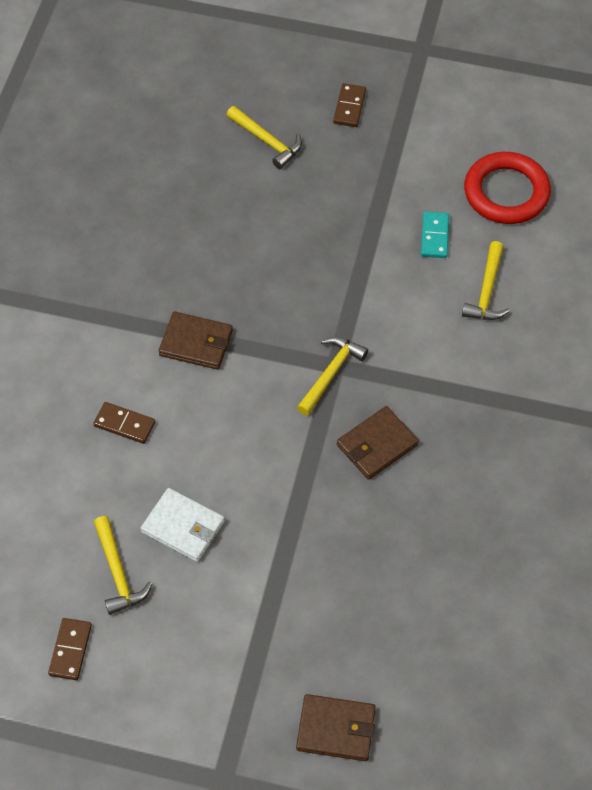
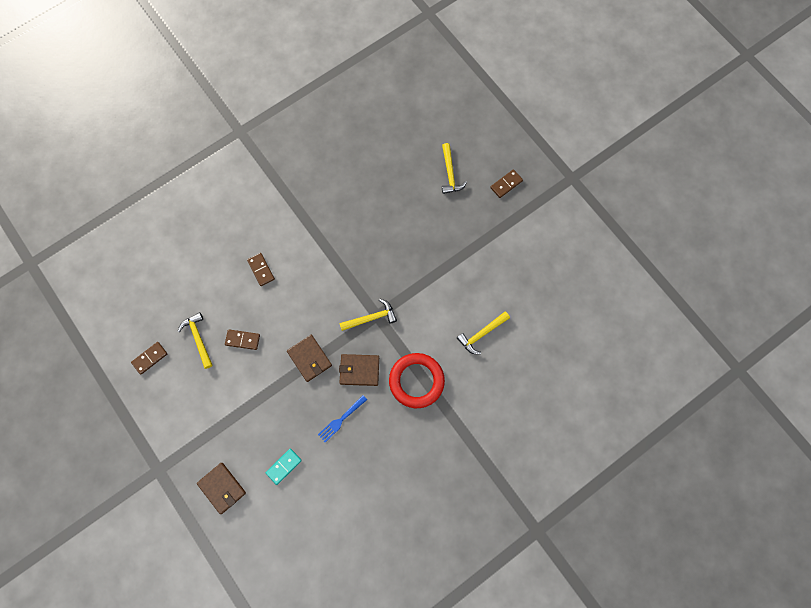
camera: 40 degrees right, 15 degrees up
yellow hammer [94,516,153,615] -> yellow hammer turned 135 degrees clockwise [178,312,213,369]
white wallet [140,488,225,562] -> brown domino [225,330,260,350]
brown wallet [158,311,233,370] -> brown wallet moved to [287,335,332,382]
turquoise domino [421,212,449,258] -> turquoise domino moved to [266,449,302,485]
red ring [464,152,551,224] -> red ring moved to [389,353,445,408]
none -> blue fork [318,395,367,442]

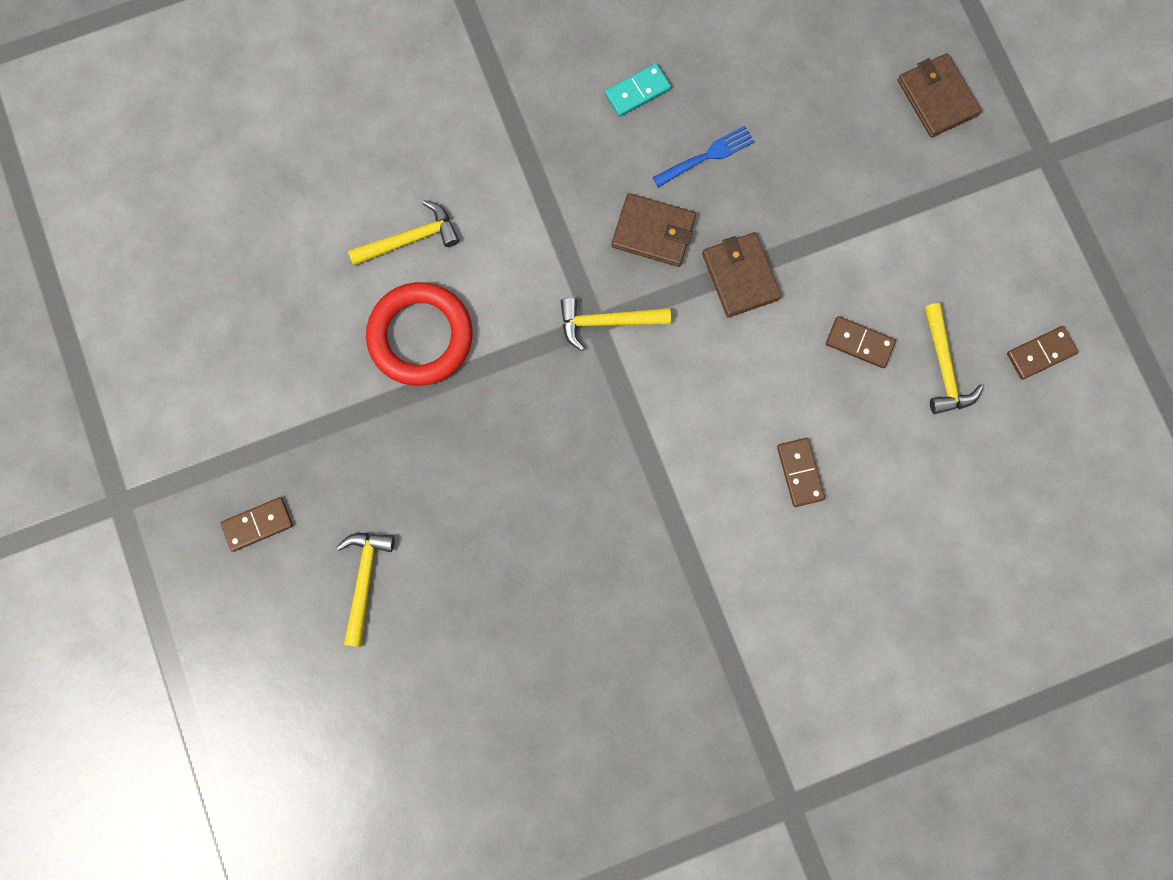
camera: 165 degrees left, 5 degrees up
turquoise domino [266,449,302,485] -> turquoise domino moved to [605,63,671,117]
red ring [389,353,445,408] -> red ring moved to [366,282,473,386]

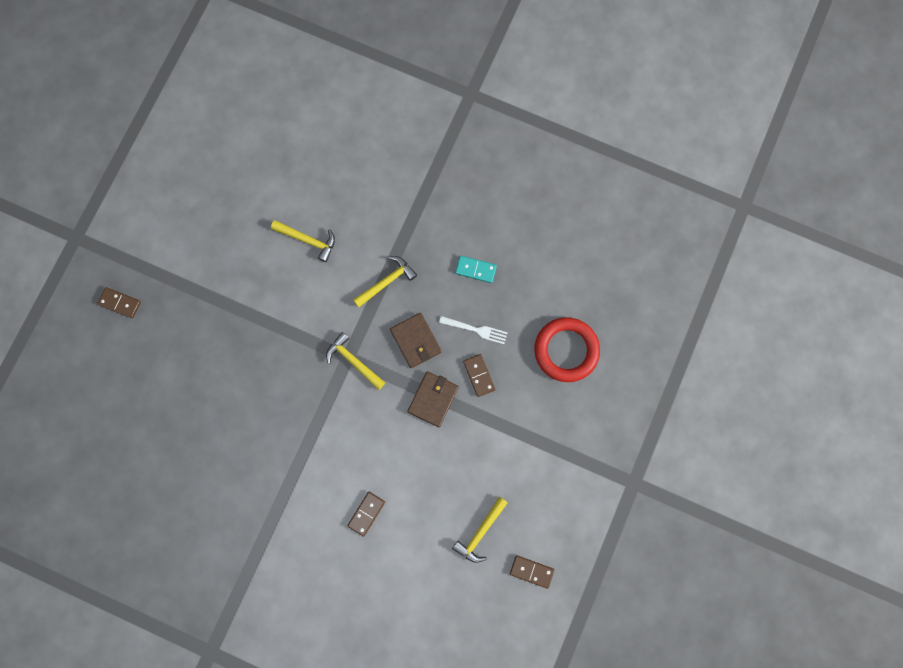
camera: 45 degrees right, 0 degrees up
yellow hammer [336,533,395,647] -> yellow hammer moved to [353,256,417,307]
red ring [366,282,473,386] -> red ring moved to [534,317,600,382]
blue fork [653,126,755,187] -> white fork [439,316,508,344]
brown domino [826,316,896,368] -> brown domino moved to [463,354,495,397]
brown wallet [898,53,981,138] -> none

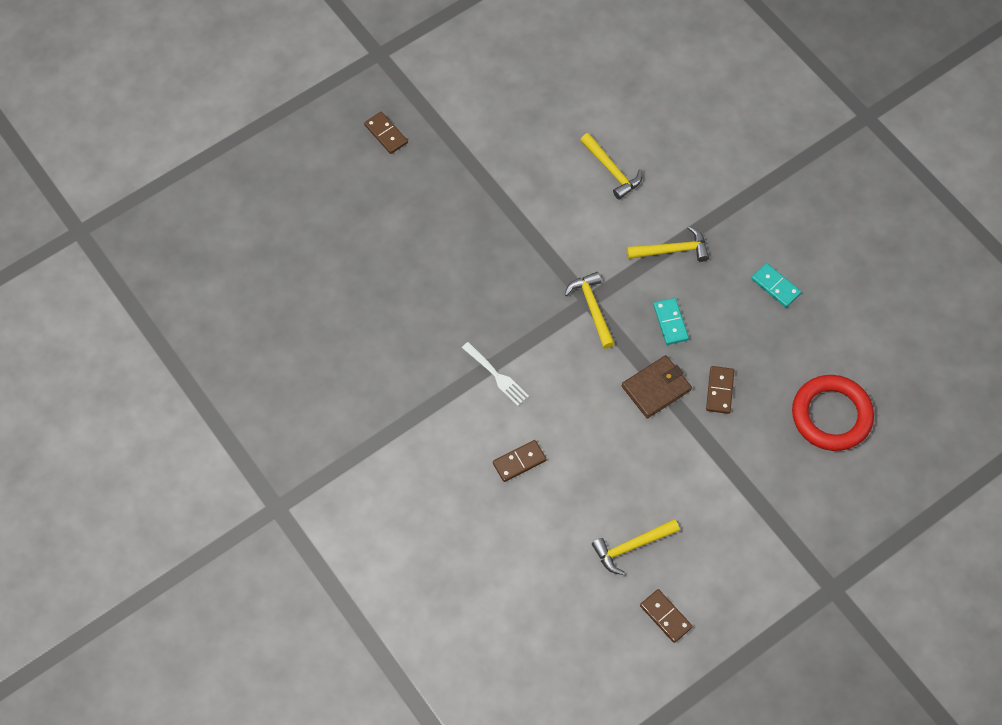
camera: 30 degrees right, 15 degrees down
brown wallet [390,313,442,368] -> turquoise domino [653,298,689,345]
white fork [439,316,508,344] -> white fork moved to [462,342,529,406]

